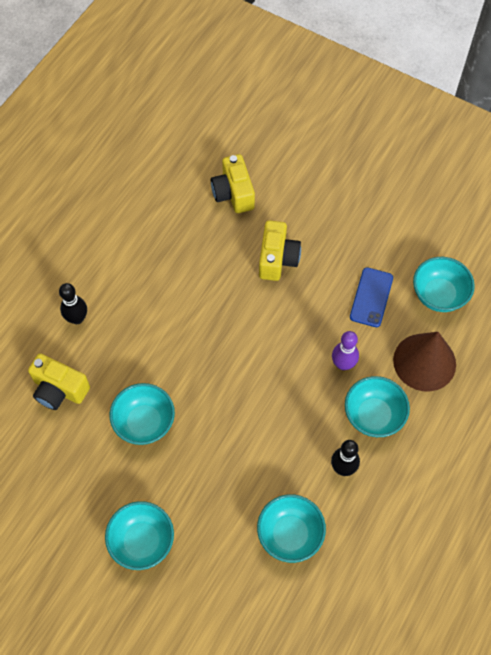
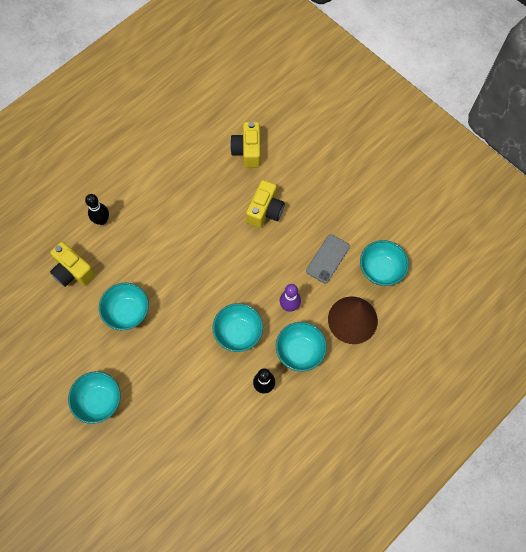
camera: 15 degrees right, 5 degrees up
turquoise bowl [257,494,326,563] -> turquoise bowl moved to [213,303,263,352]
blue phone [350,267,393,327] -> grey phone [306,234,350,283]

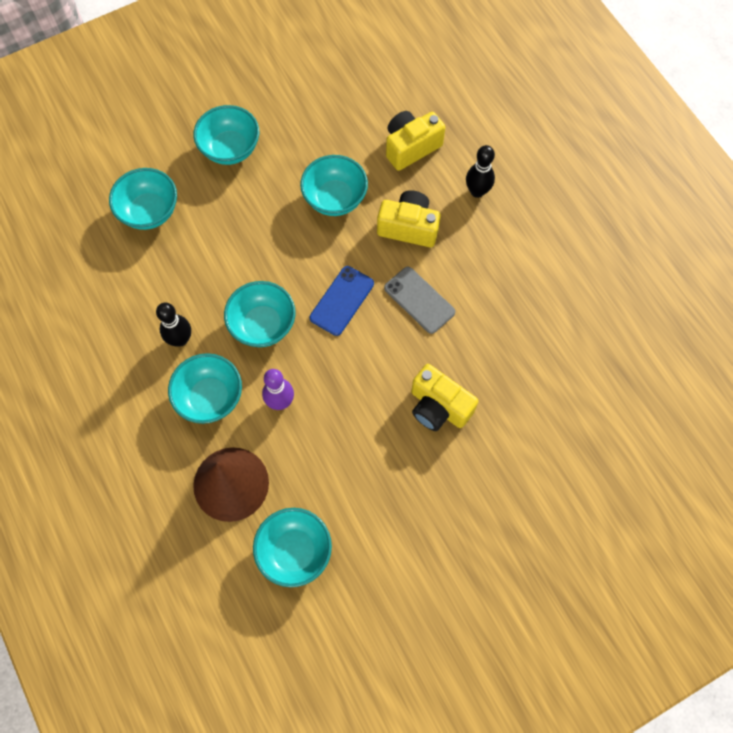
camera: 105 degrees right, 0 degrees up
yellow camera [230,122,260,168] -> yellow camera moved to [377,190,441,247]
grey phone [306,234,350,283] -> grey phone moved to [384,267,455,334]
none -> turquoise bowl [109,168,177,230]
none -> blue phone [310,266,374,336]

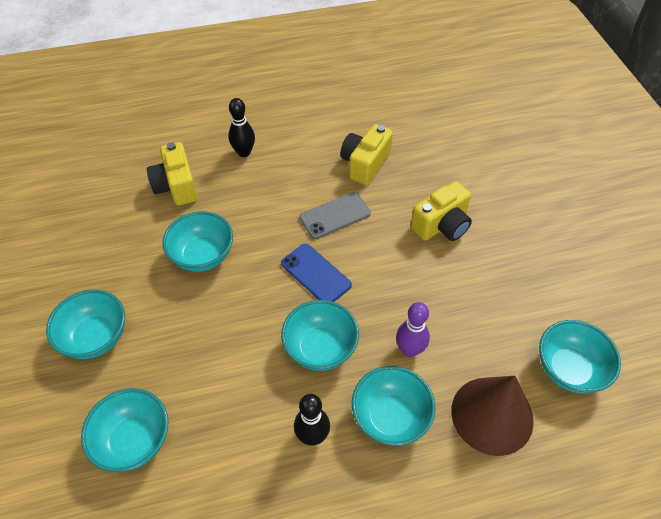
camera: 75 degrees left, 15 degrees down
yellow camera [377,190,441,247] -> yellow camera moved to [340,124,393,185]

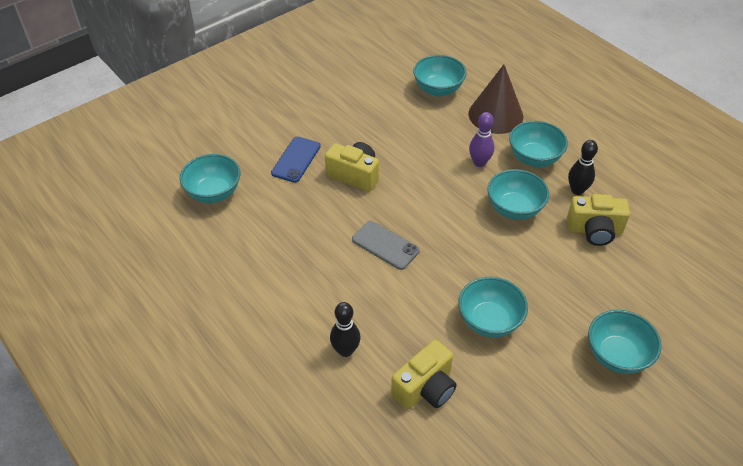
camera: 115 degrees left, 5 degrees down
turquoise bowl [81,388,169,472] -> turquoise bowl moved to [180,154,240,203]
blue phone [281,244,352,302] -> blue phone moved to [271,136,321,183]
yellow camera [340,124,393,185] -> yellow camera moved to [567,194,630,246]

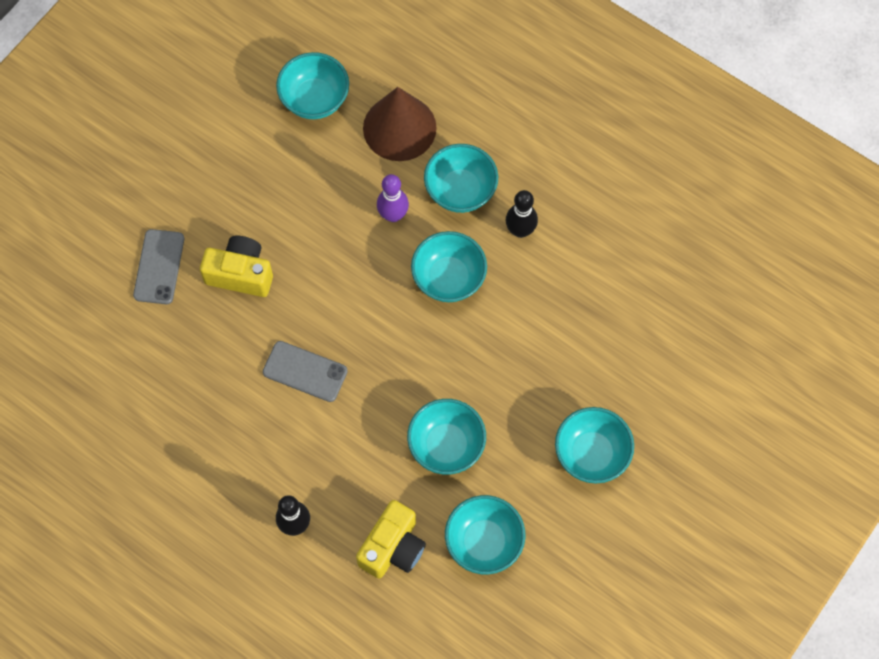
camera: 15 degrees left, 20 degrees up
turquoise bowl [180,154,240,203] -> turquoise bowl moved to [445,495,525,574]
blue phone [271,136,321,183] -> grey phone [133,229,184,304]
yellow camera [567,194,630,246] -> none

